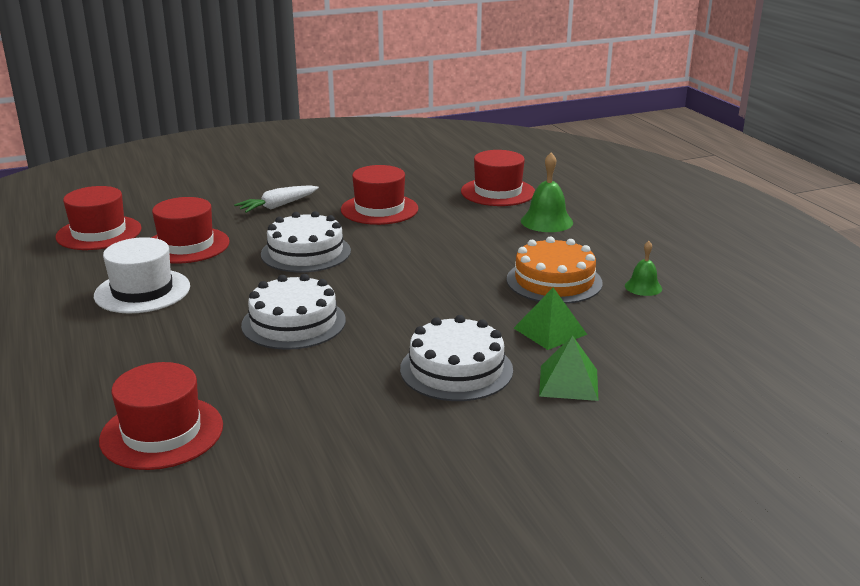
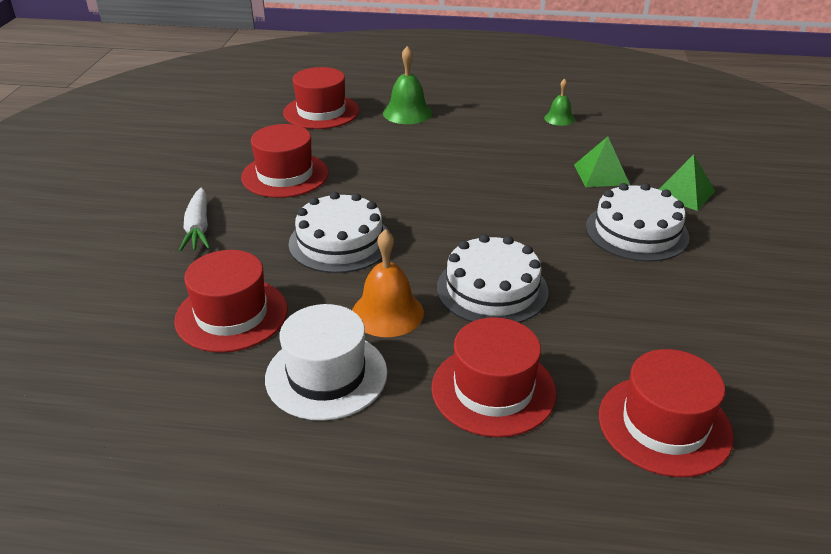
camera: 60 degrees left, 10 degrees up
red hat [55,186,142,250] -> red hat moved to [431,317,556,437]
orange cake [507,236,603,304] -> none
none -> orange bell [352,229,424,337]

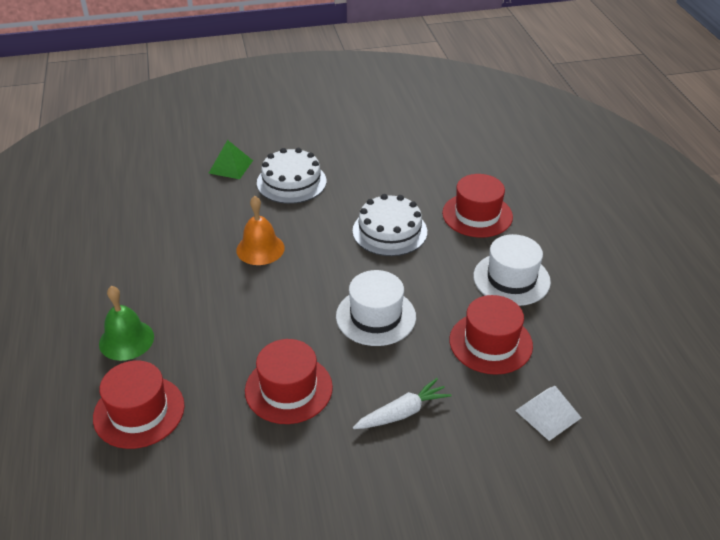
camera: 110 degrees left, 5 degrees up
white cake [289,192,389,273] -> white hat [336,270,416,346]
orange bell [352,229,424,337] -> orange bell moved to [236,196,285,265]
green bell [544,78,575,126] -> none
green pyramid [574,137,630,187] -> none
red hat [599,349,734,477] -> none
none -> white pyramid [515,386,581,441]

